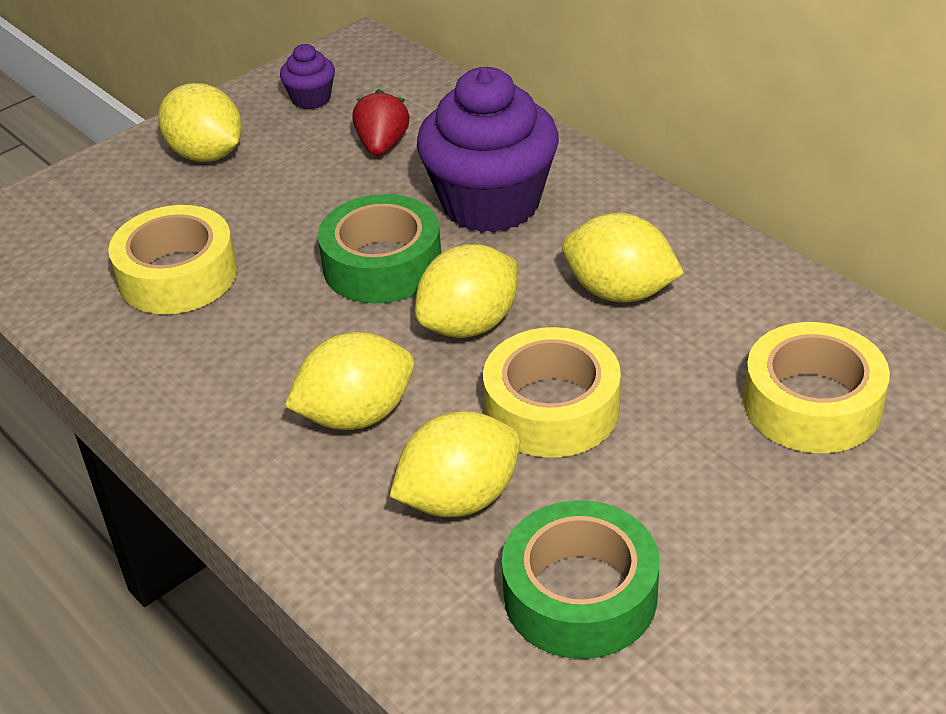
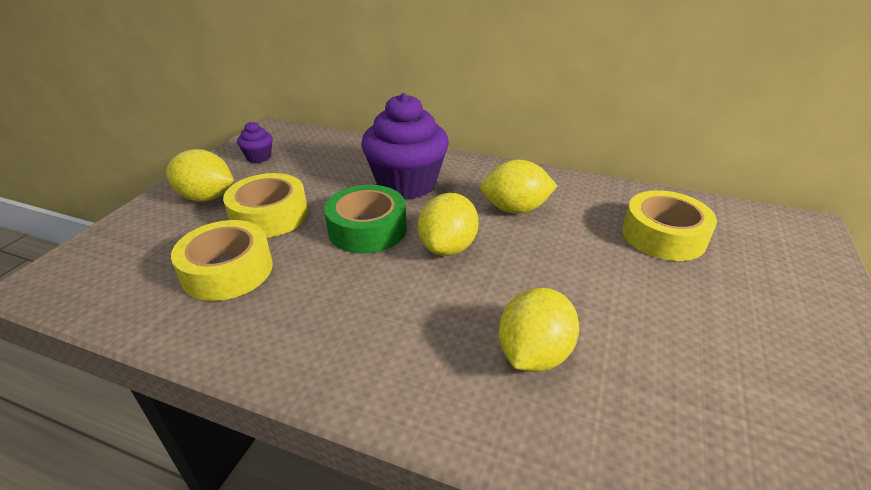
camera: 30 degrees left, 5 degrees down
yellow lemon [285,332,414,430] -> none
red strawberry [353,89,410,156] -> none
yellow tape [483,327,621,458] -> yellow tape moved to [223,173,308,238]
green tape [502,500,659,659] -> none

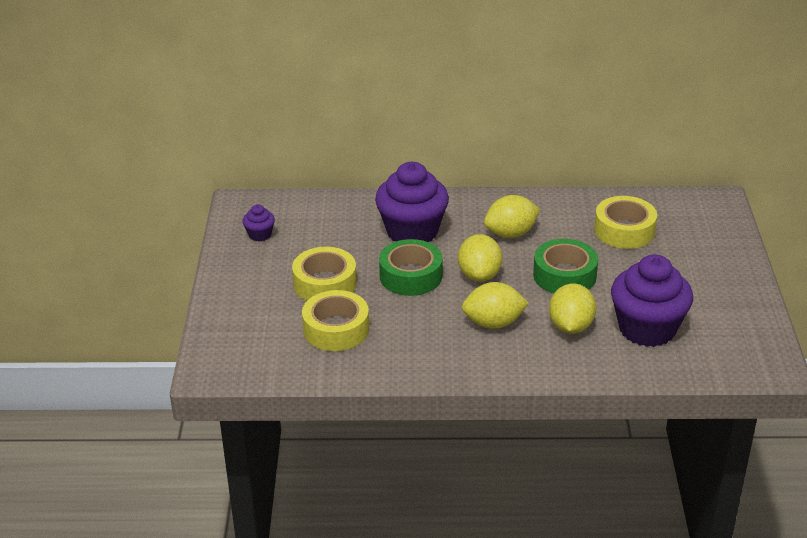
camera: 20 degrees left, 0 degrees up
yellow lemon [166,149,234,202] -> yellow lemon moved to [462,282,529,329]
none -> green tape [533,239,598,293]
none -> purple cupcake [611,254,693,347]

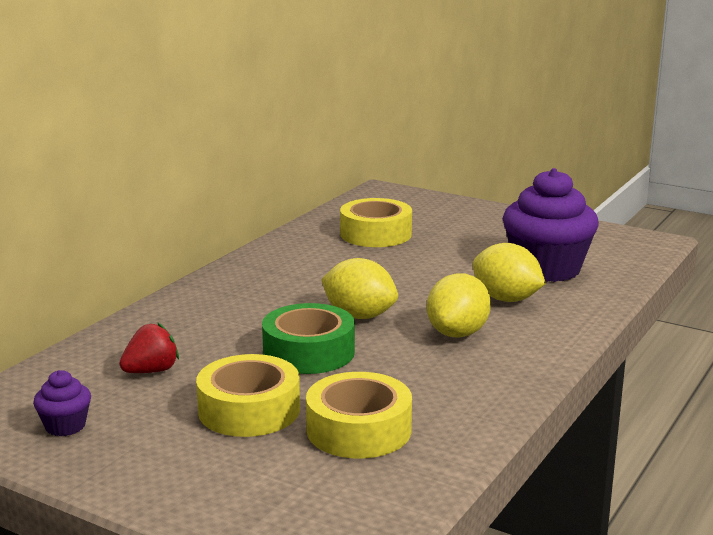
camera: 60 degrees left, 15 degrees down
purple cupcake [375,162,449,242] -> none
yellow lemon [484,195,540,238] -> none
green tape [533,239,598,293] -> none
none -> red strawberry [119,322,179,373]

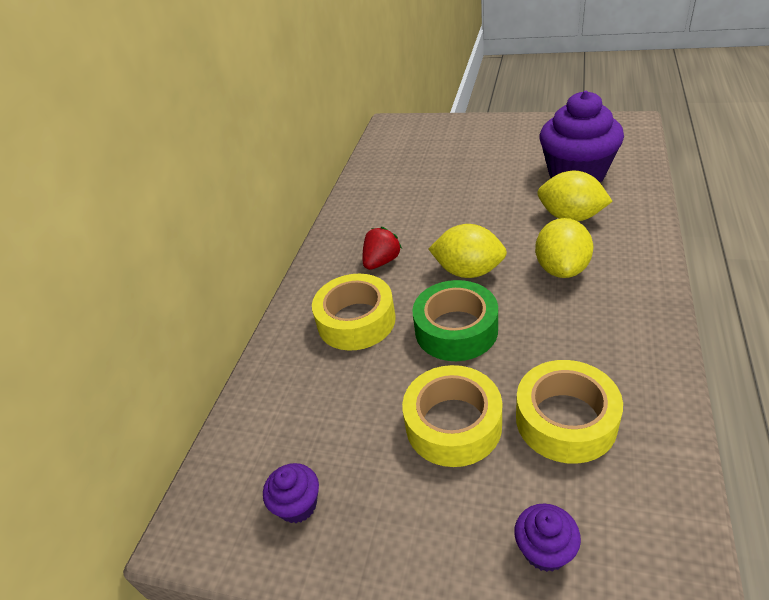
camera: 10 degrees left, 20 degrees up
red strawberry [119,322,179,373] -> red strawberry moved to [363,227,402,270]
yellow tape [340,198,412,247] -> yellow tape moved to [312,274,396,351]
none -> purple cupcake [514,504,581,572]

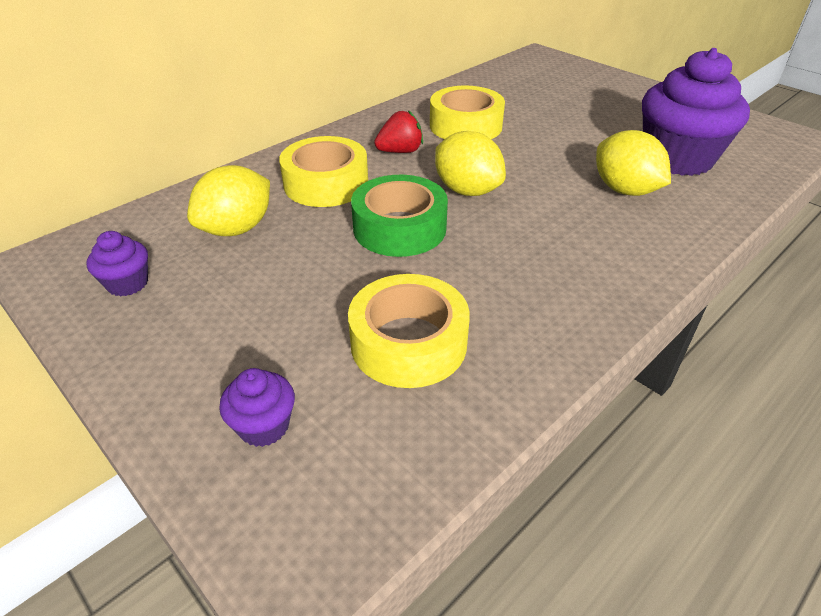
camera: 25 degrees right, 0 degrees up
yellow tape [402,365,502,467] -> yellow tape moved to [430,86,505,139]
yellow lemon [535,218,593,278] -> yellow lemon moved to [187,165,270,236]

